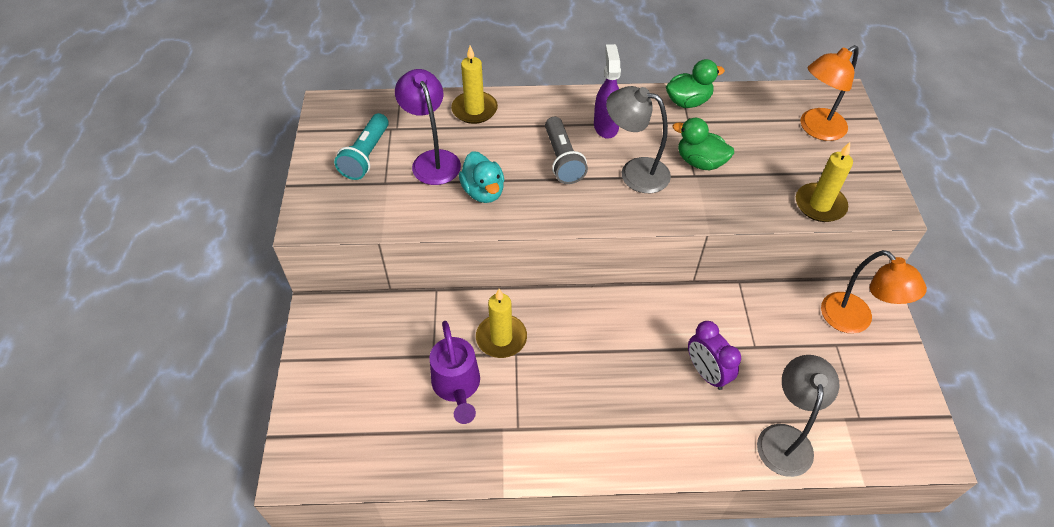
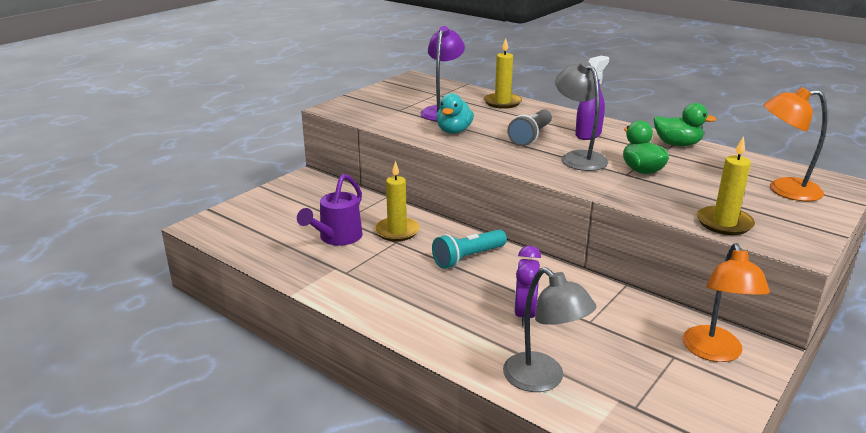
camera: 40 degrees right, 25 degrees down
turquoise flashlight [334,113,389,180] -> turquoise flashlight moved to [432,229,507,269]
grey lamp [757,355,839,477] -> grey lamp turned 90 degrees clockwise [503,267,596,392]

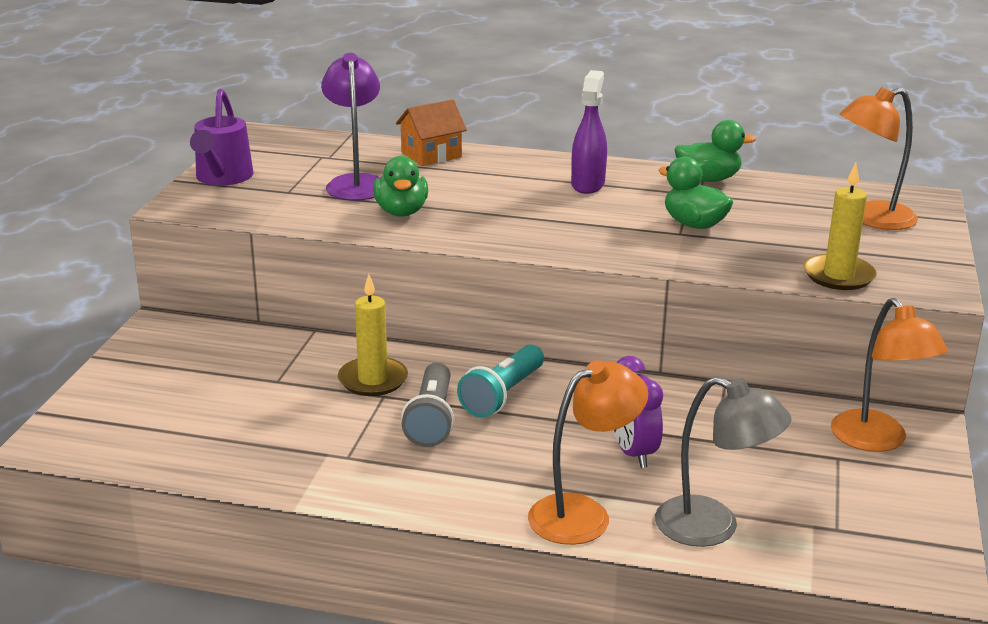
camera: 25 degrees left, 0 degrees up
purple watering can [297,174,362,246] -> purple watering can moved to [190,89,254,186]
turquoise duck [436,93,474,134] -> green duck [373,156,428,217]
yellow candle [484,38,522,109] -> orange house [396,99,467,166]
grey flashlight [508,109,552,146] -> grey flashlight moved to [401,363,454,447]
grey lamp [555,61,608,171] -> none
none -> orange lamp [528,360,648,545]

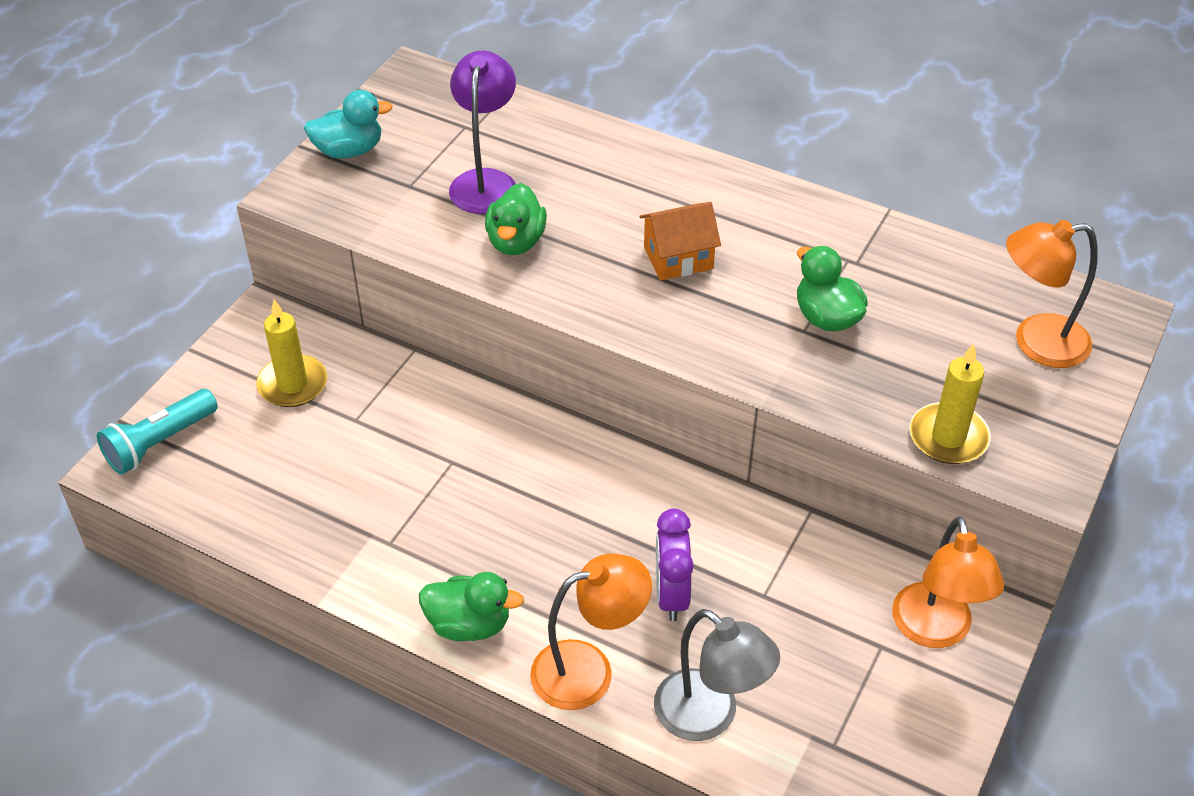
camera: 15 degrees right, 20 degrees up
purple watering can [190,89,254,186] -> turquoise duck [304,90,393,159]
yellow candle [338,274,408,396] -> yellow candle moved to [256,300,327,407]
orange house [396,99,467,166] -> orange house moved to [639,202,721,281]
grey flashlight [401,363,454,447] -> none
turquoise flashlight [457,345,544,418] -> turquoise flashlight moved to [97,389,218,474]
purple spray bottle [571,70,607,194] -> none
green duck [675,120,756,182] -> green duck moved to [419,572,524,641]

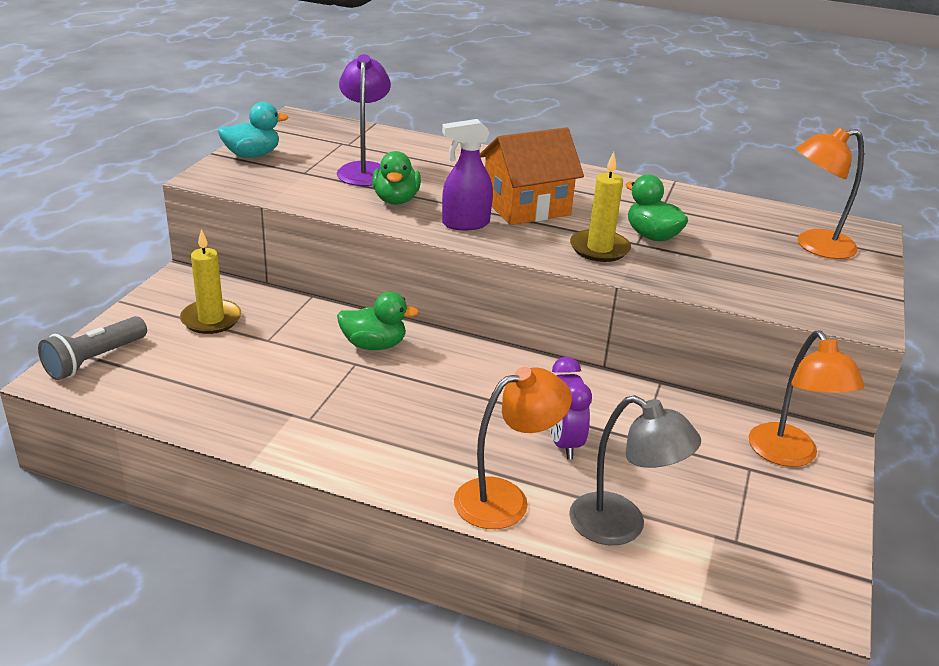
camera: 10 degrees left, 15 degrees down
turquoise flashlight [97,389,218,474] -> grey flashlight [38,316,147,380]
green duck [419,572,524,641] -> green duck moved to [337,292,419,350]
orange house [639,202,721,281] -> orange house [480,127,584,225], size x1.53
yellow candle [909,343,991,464] -> yellow candle moved to [570,152,631,262]
none -> purple spray bottle [442,119,493,231]

